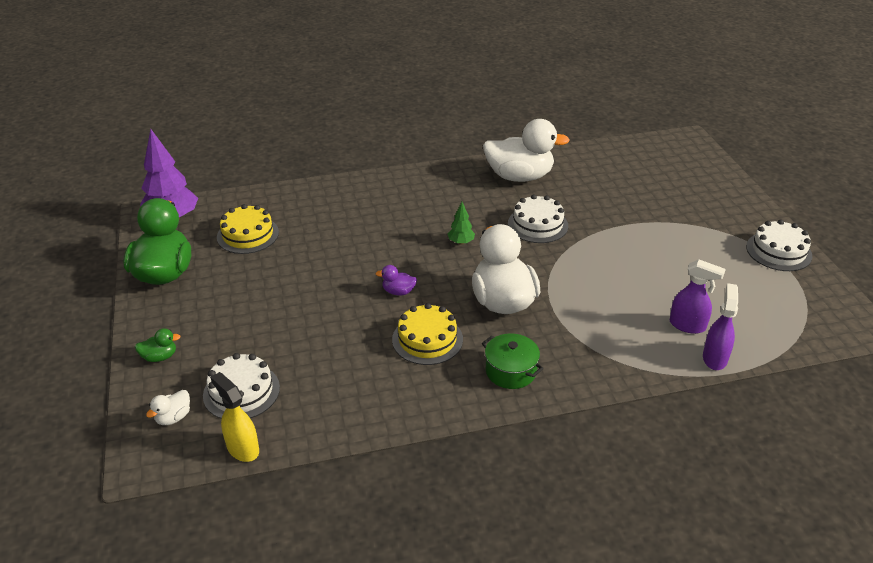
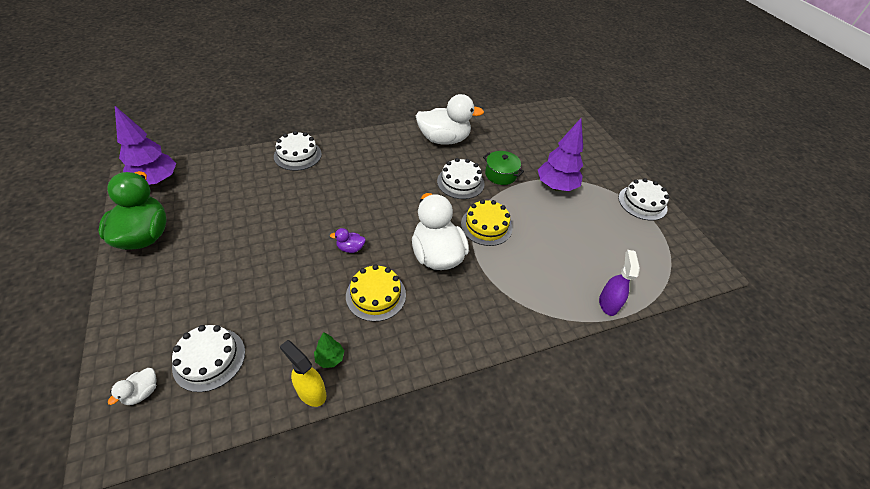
camera: 10 degrees left, 10 degrees up
green duck [135,328,181,362] -> none
yellow spray bottle [210,372,259,462] -> yellow spray bottle moved to [280,340,326,407]
yellow cake [217,204,279,254] -> yellow cake moved to [461,200,512,246]
green tree [448,202,475,245] -> green tree moved to [314,332,344,368]
green pot [482,333,544,389] -> green pot moved to [483,151,524,185]
purple spray bottle [670,259,726,334] -> none
none -> white cake [274,131,322,171]
none -> purple tree [538,118,583,191]

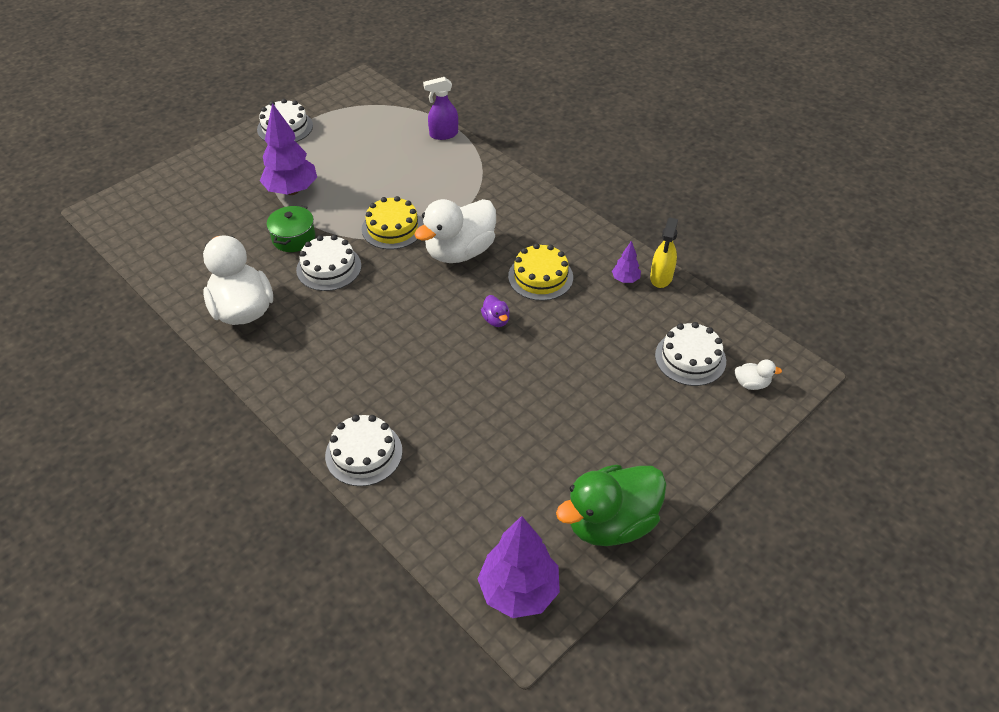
camera: 110 degrees left, 0 degrees up
green tree [314,332,344,368] -> purple tree [612,241,641,283]

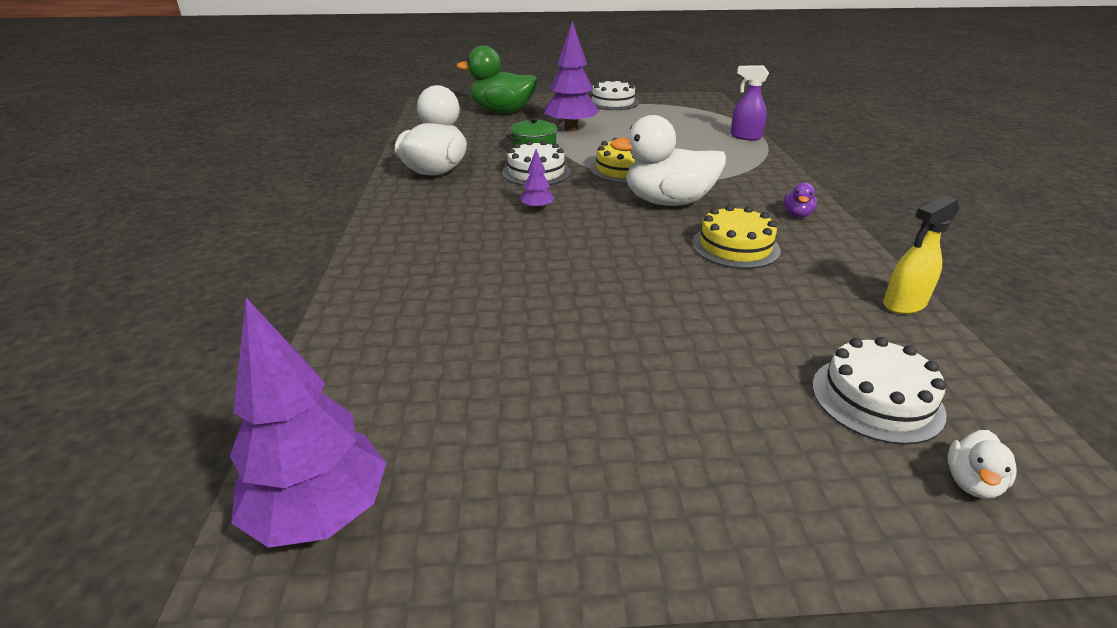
camera: 40 degrees right, 15 degrees down
white cake [325,415,403,486] -> none
purple duck [481,295,510,327] -> purple duck moved to [783,183,817,218]
green duck [556,464,667,546] -> green duck moved to [456,46,537,113]
purple tree [612,241,641,283] -> purple tree moved to [520,149,554,211]
white duck [735,360,782,390] -> white duck turned 75 degrees clockwise [947,430,1017,498]

